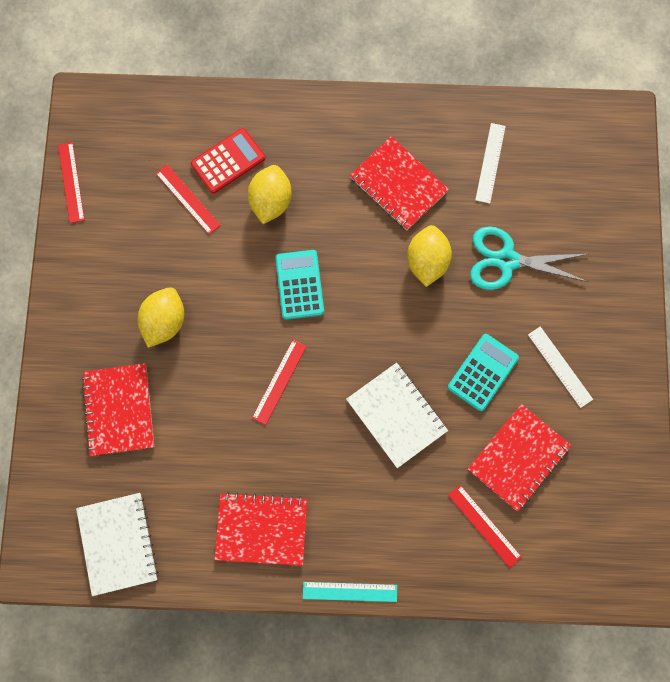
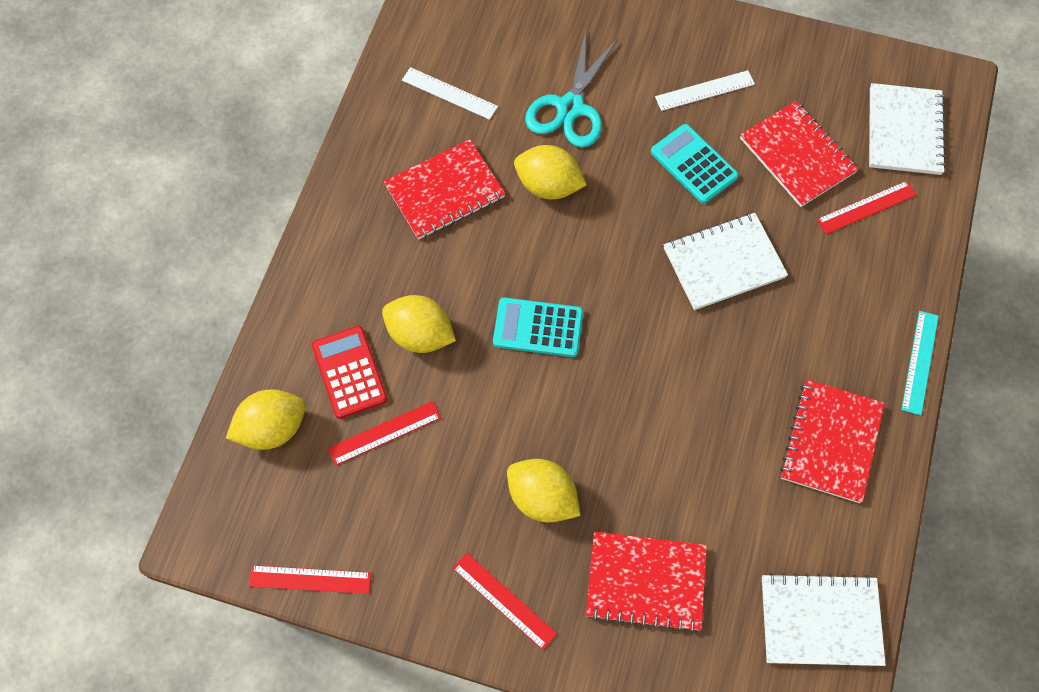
camera: 75 degrees left, 10 degrees down
red ruler [252,339,307,425] -> red ruler moved to [453,553,557,650]
none -> yellow lemon [226,389,306,450]
none -> white notebook [869,83,946,175]

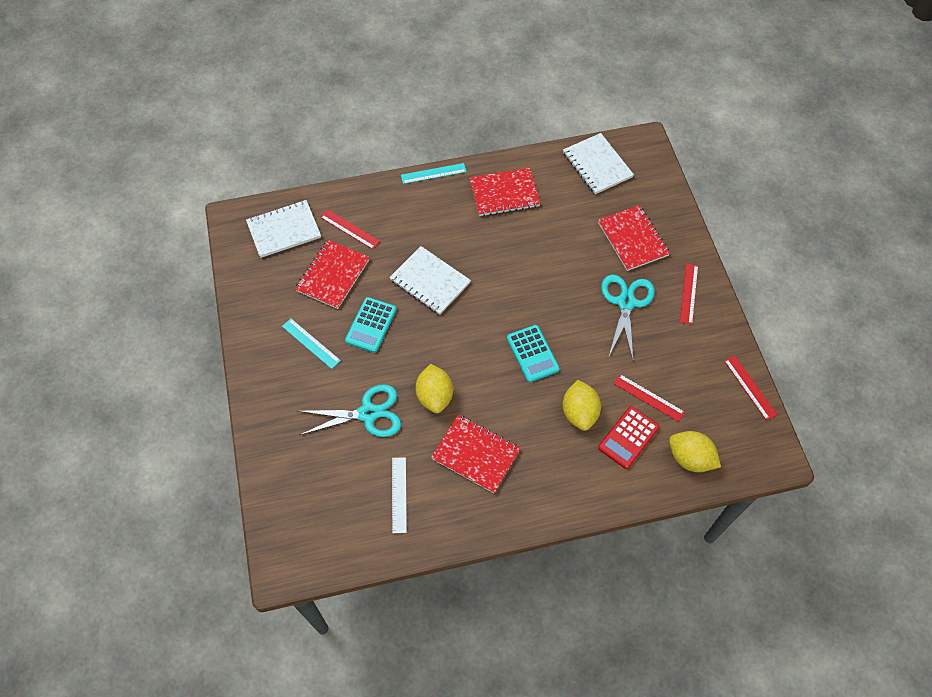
camera: 120 degrees left, 5 degrees down
yellow lemon [507,459,581,522] -> turquoise scissors [601,275,655,359]
white ruler [655,70,755,111] -> turquoise ruler [282,319,341,369]

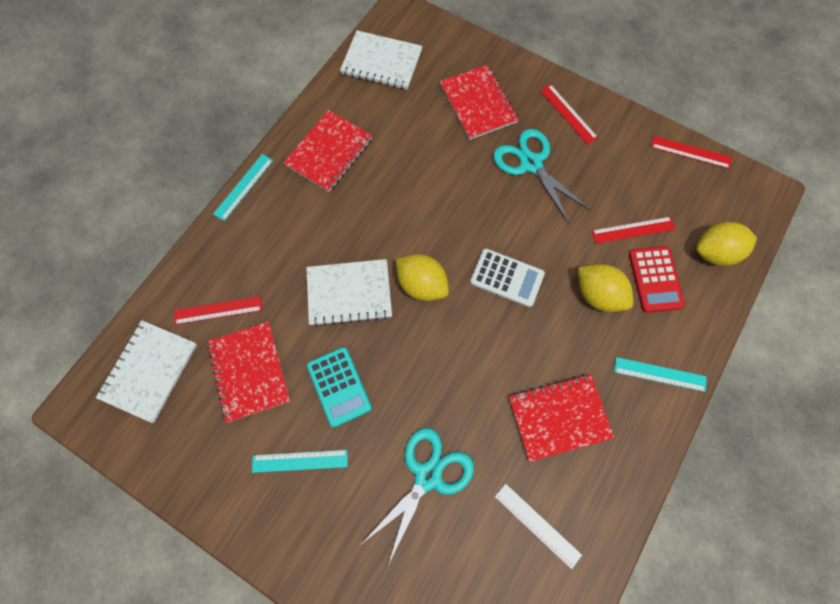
camera: 45 degrees left, 10 degrees up
yellow lemon [415,364,453,413] -> yellow lemon moved to [396,254,449,301]
turquoise calculator [507,325,560,382] -> white calculator [470,249,545,307]
red notebook [598,205,670,271] -> red notebook turned 45 degrees clockwise [440,64,519,140]
none -> turquoise ruler [614,357,707,392]

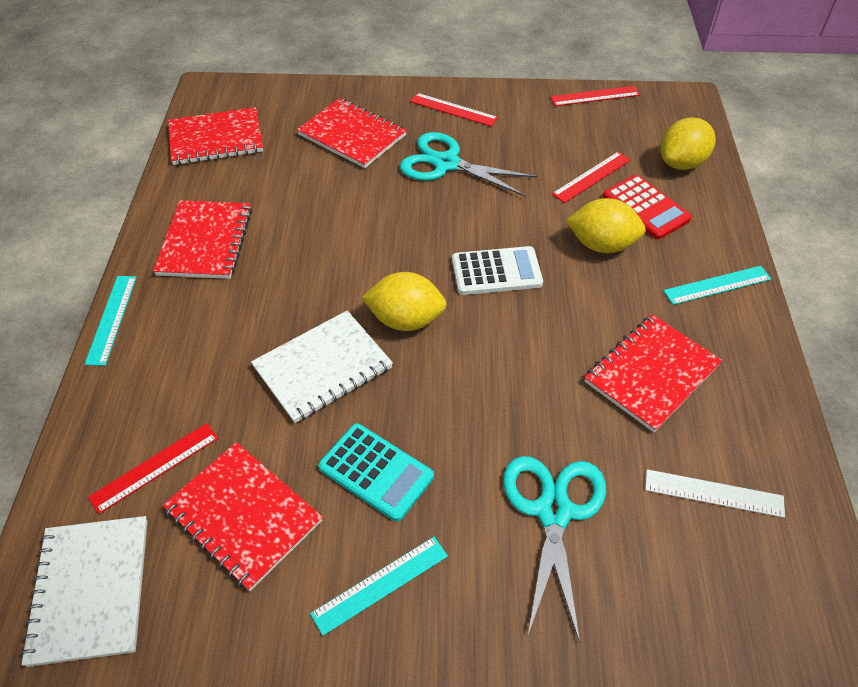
camera: 30 degrees left, 20 degrees down
white notebook [340,30,423,90] -> red notebook [168,107,263,165]

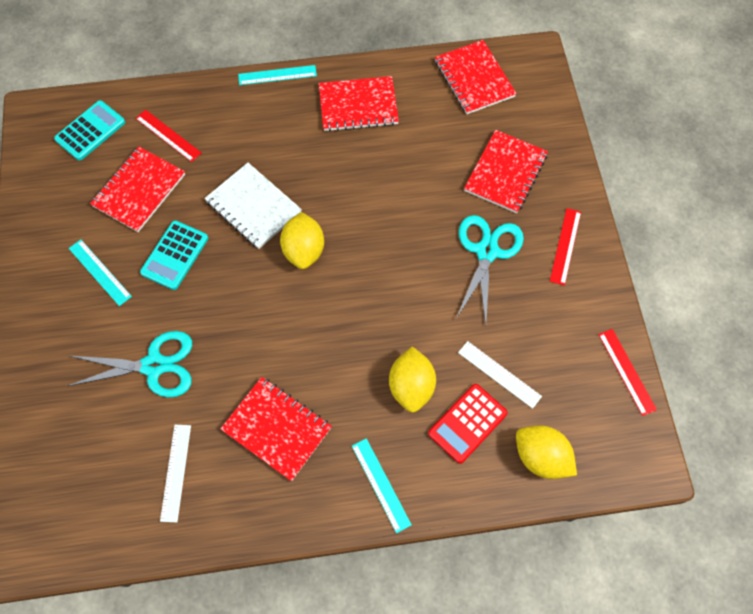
camera: 80 degrees right, 15 degrees up
white notebook [20,516,148,667] -> turquoise calculator [54,100,125,160]
white calculator [452,246,543,295] -> none
red ruler [552,152,631,203] -> white ruler [458,341,542,409]

